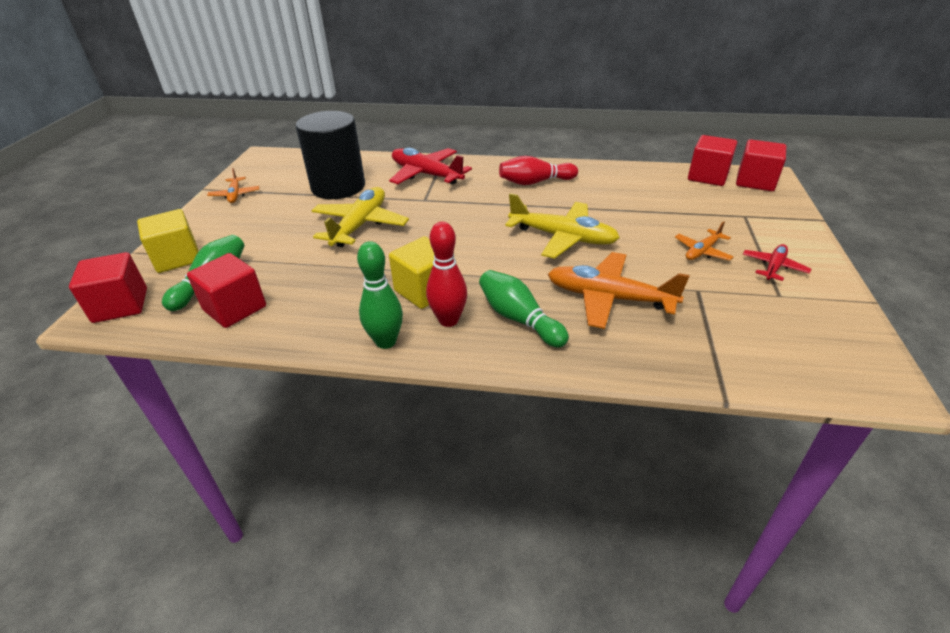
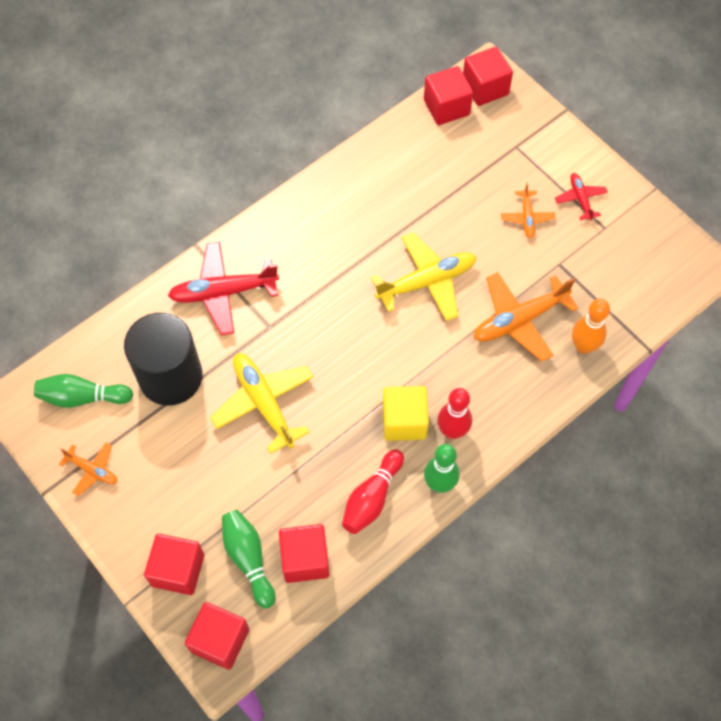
camera: 50 degrees left, 25 degrees up
yellow cube [137,209,199,273] -> red cube [144,534,204,595]
green bowling pin [479,270,569,348] -> green bowling pin moved to [34,374,133,408]
red bowling pin [499,156,578,185] -> red bowling pin moved to [342,449,404,534]
none -> orange bowling pin [572,299,610,354]

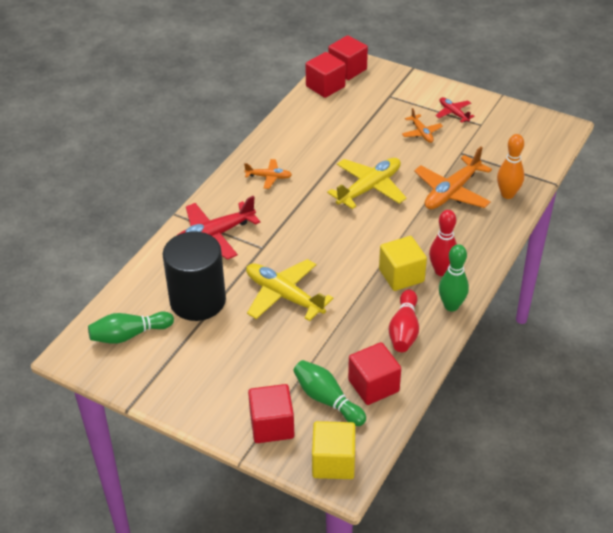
camera: 20 degrees left, 20 degrees down
orange plane [59,443,117,496] -> orange plane moved to [244,159,292,189]
red cube [185,602,249,670] -> yellow cube [312,421,356,479]

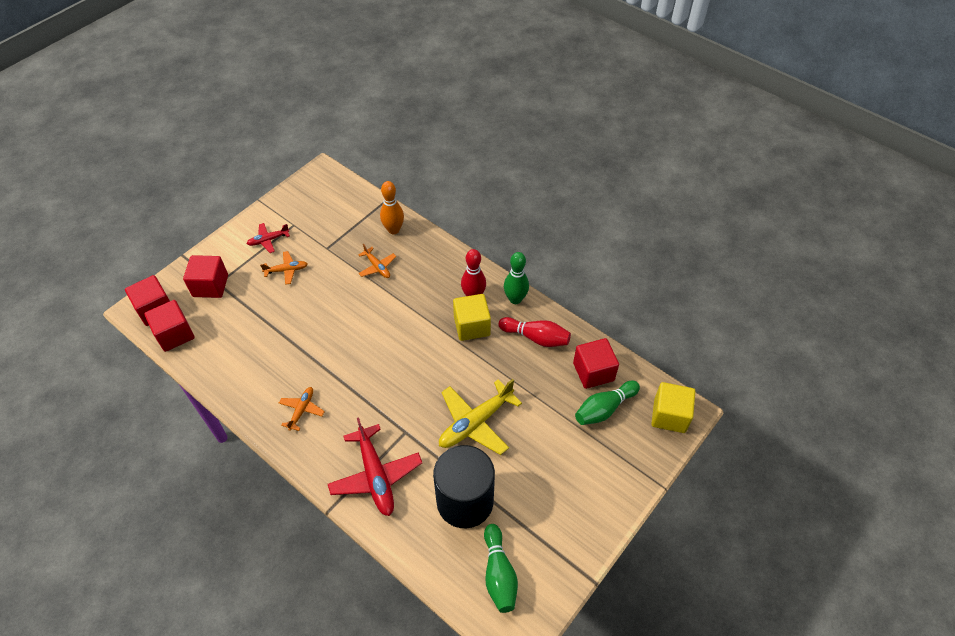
camera: 80 degrees left, 10 degrees up
red cube [248,384,294,443] -> red cube moved to [183,255,228,298]
yellow plane [327,158,407,209] -> none
orange plane [414,146,492,209] -> orange plane [358,244,396,278], size x0.53

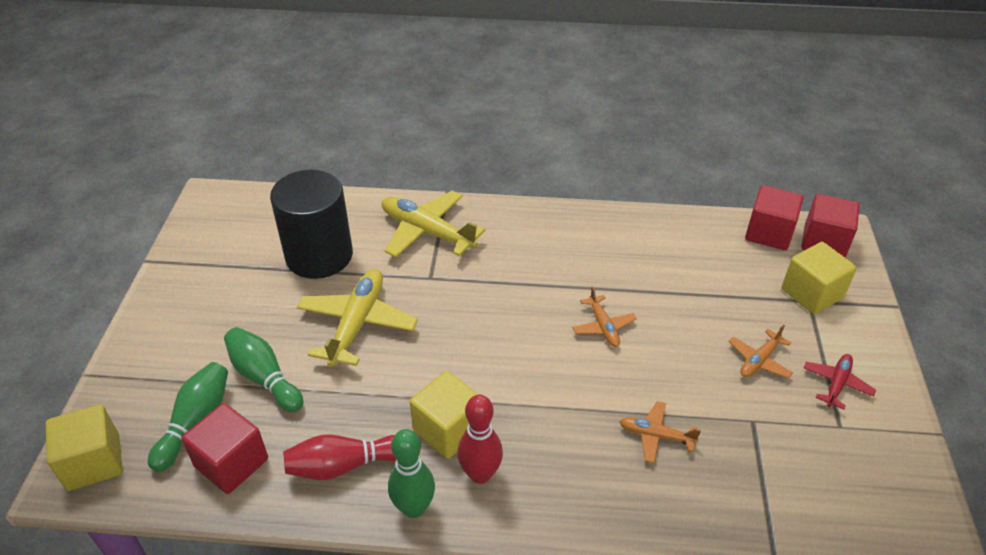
camera: 145 degrees right, 10 degrees down
red cube [183,255,228,298] -> yellow cube [782,242,857,314]
orange plane [279,387,325,431] -> orange plane moved to [572,286,637,347]
red plane [328,417,422,516] -> yellow plane [382,191,485,257]
orange bowling pin [380,181,404,234] -> none
green bowling pin [484,524,518,613] -> green bowling pin moved to [224,327,303,412]

